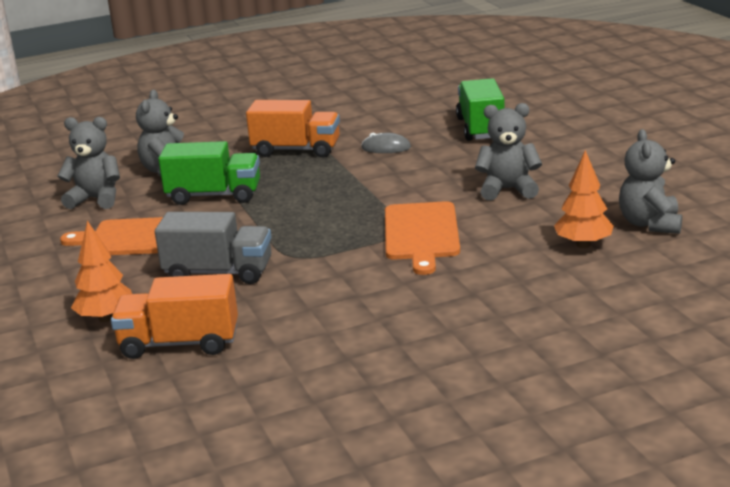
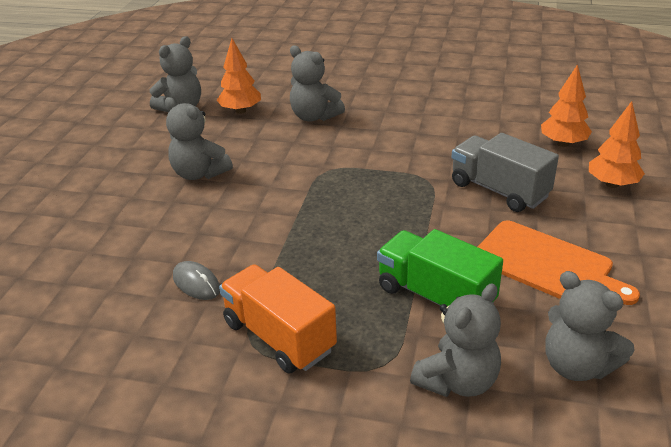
camera: 145 degrees left, 10 degrees up
orange truck [111,274,238,359] -> orange tree [541,64,592,147]
orange cutting board [385,201,460,275] -> none
green truck [456,78,505,141] -> none
none -> grey teddy bear [290,45,345,122]

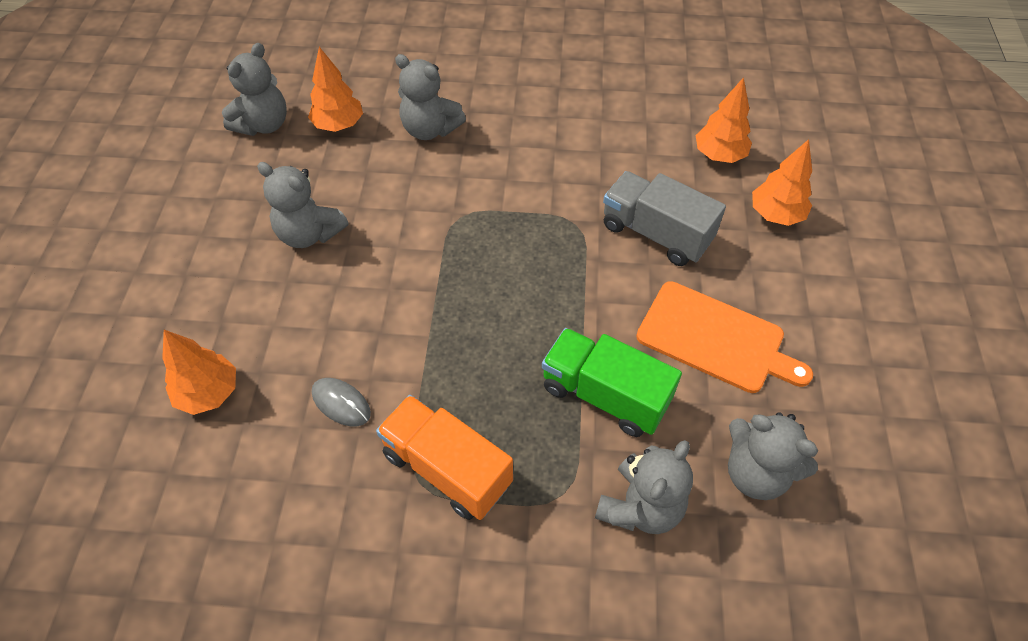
camera: 10 degrees left, 20 degrees up
none -> orange tree [162,330,236,415]

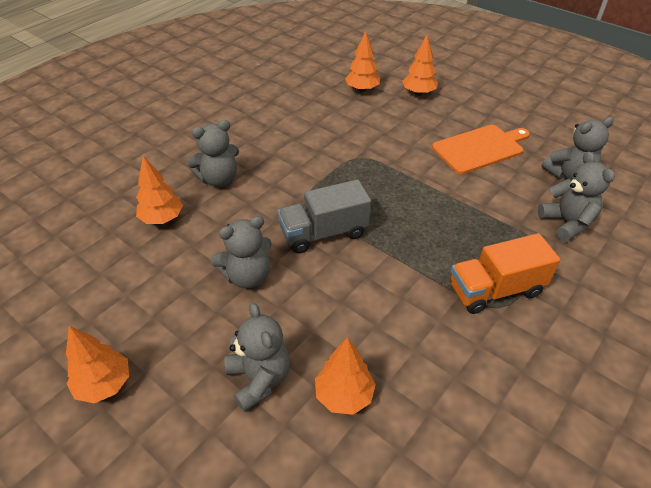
camera: 55 degrees left, 10 degrees down
grey teddy bear [222,43,287,136] -> grey teddy bear moved to [225,303,290,412]
grey mouse [312,378,371,426] -> none
green truck [542,328,682,437] -> none
grey truck [603,171,726,266] -> grey truck moved to [278,179,371,254]
none -> orange tree [66,326,129,403]

